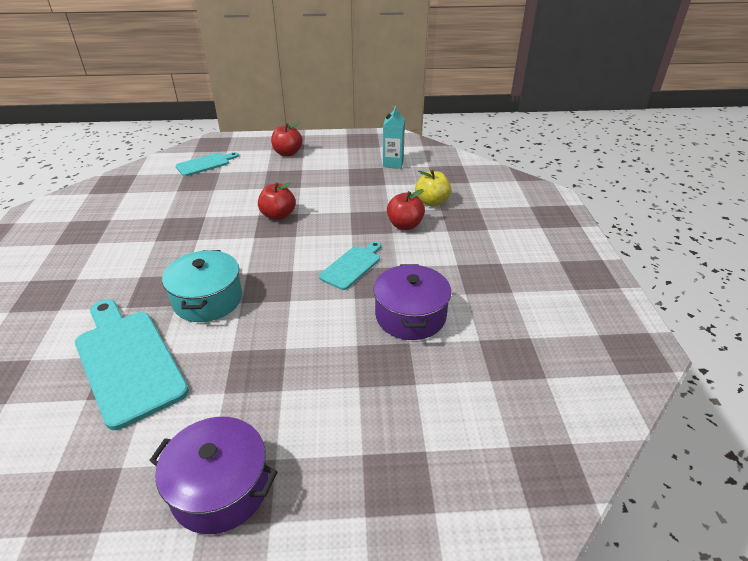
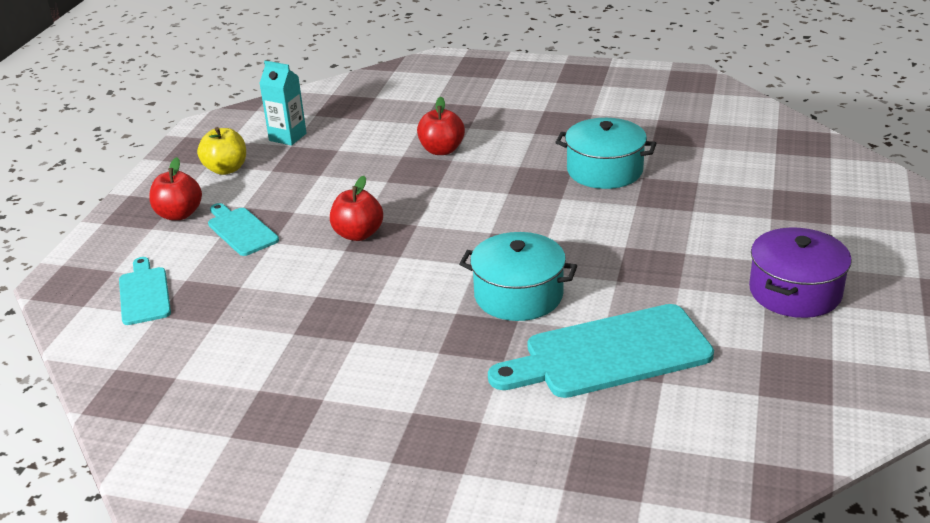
camera: 70 degrees left, 5 degrees down
turquoise cutting board [319,241,381,290] -> turquoise cutting board moved to [208,203,279,256]
purple pot [373,264,451,340] -> turquoise pot [555,118,657,189]
yellow apple [415,170,451,206] -> yellow apple moved to [197,127,246,175]

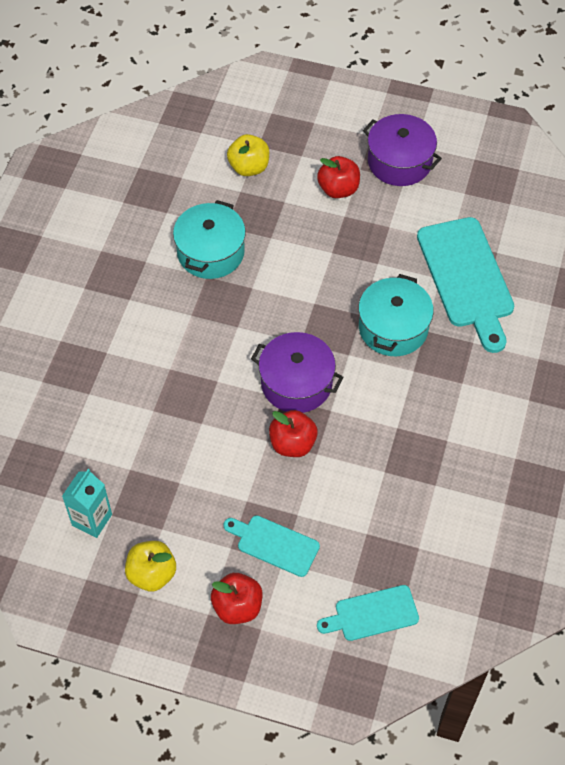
camera: 90 degrees left, 25 degrees up
turquoise cutting board [208,203,279,256] -> turquoise cutting board turned 60 degrees clockwise [223,516,320,577]
red apple [417,97,465,155] -> red apple moved to [317,156,360,198]
none -> yellow apple [227,134,269,176]
none -> purple pot [251,332,344,413]

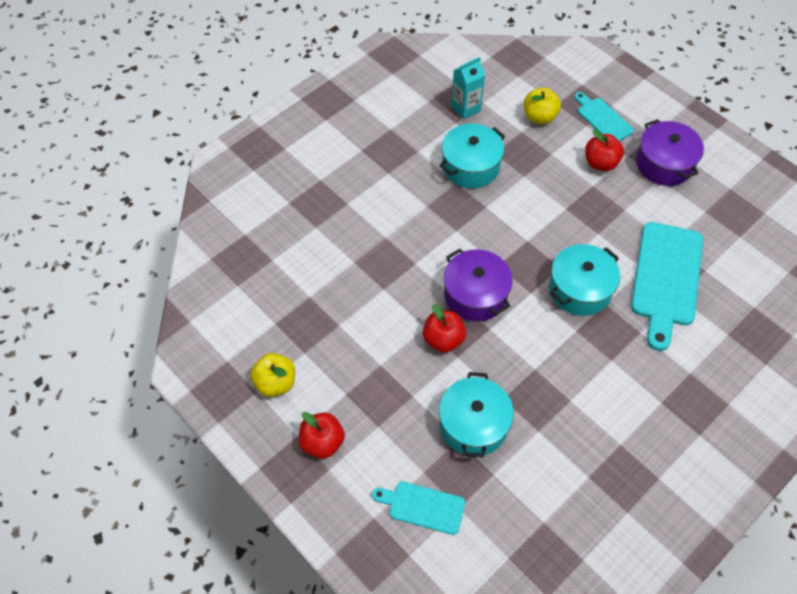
camera: 30 degrees right, 0 degrees up
turquoise carton [62,469,112,538] -> turquoise carton moved to [451,57,485,119]
turquoise cutting board [223,516,320,577] -> turquoise cutting board moved to [574,92,634,141]
none -> turquoise pot [439,372,514,458]

